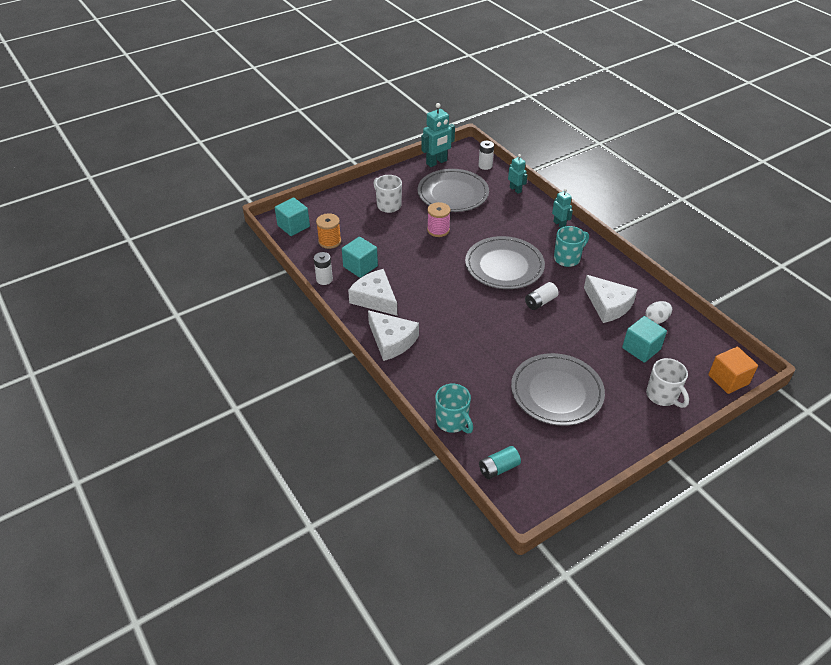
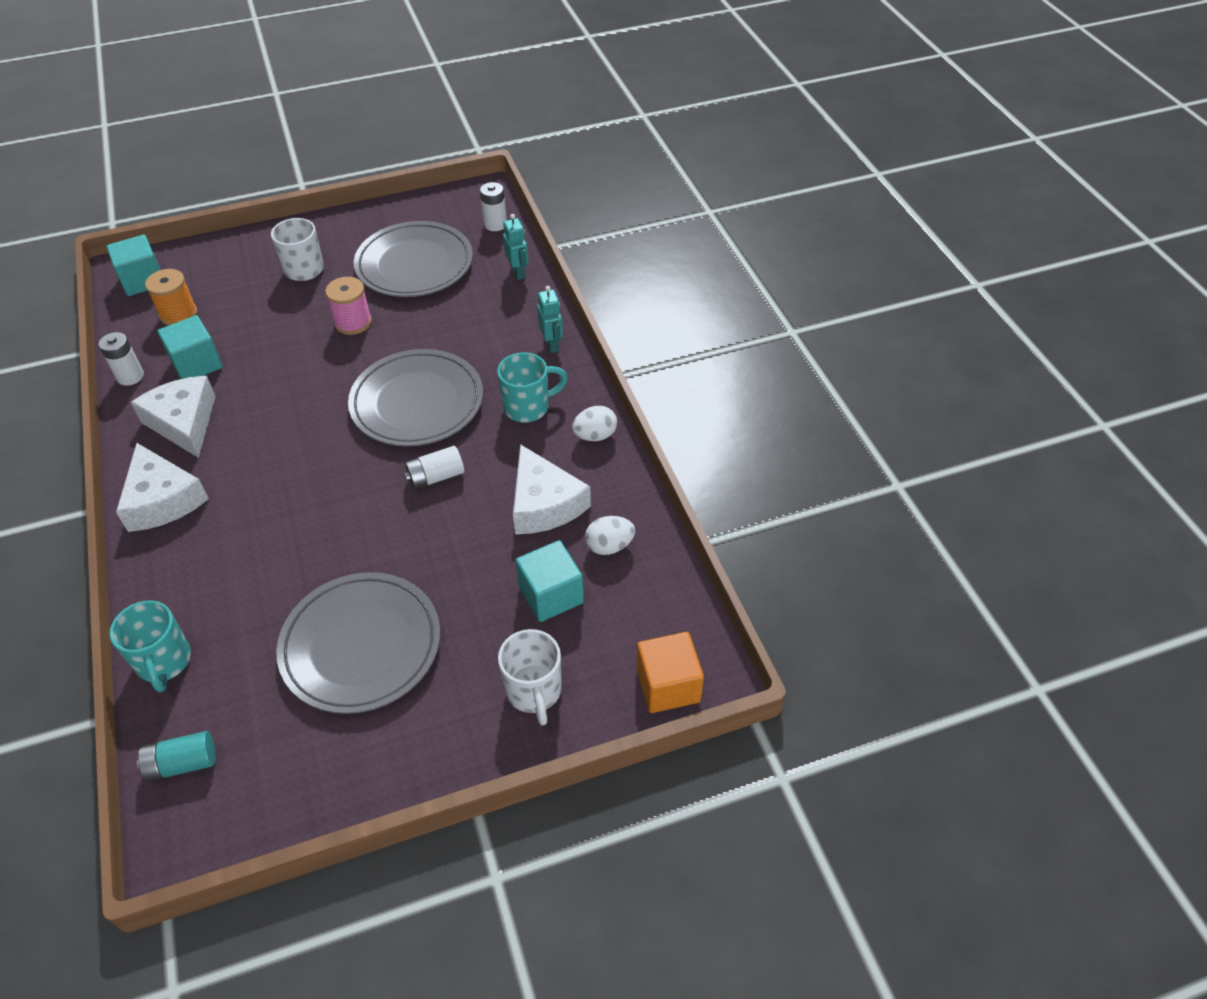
camera: 15 degrees right, 5 degrees up
turquoise robot [421,103,455,167] -> none
none -> white egg [572,406,617,441]

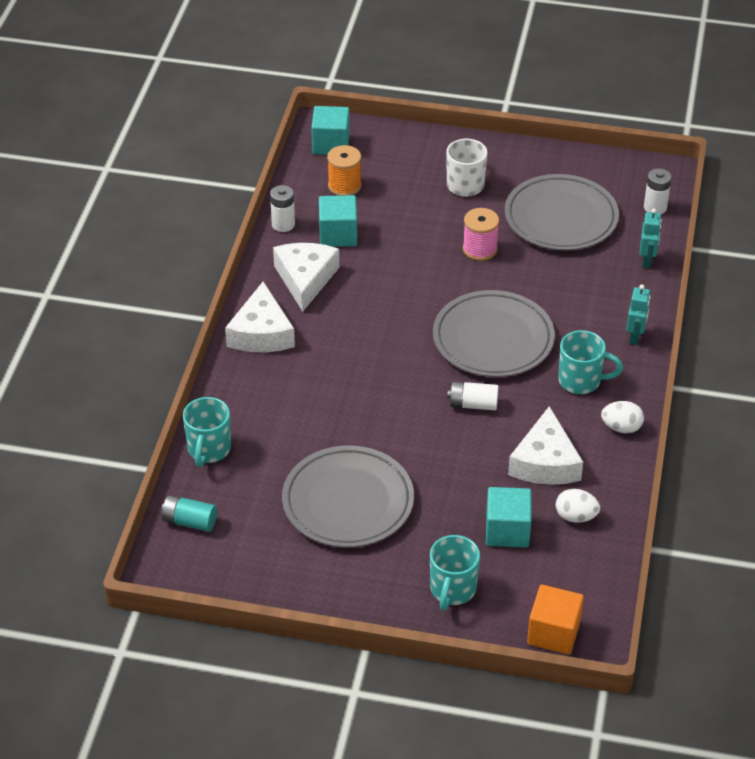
camera: 30 degrees right, 5 degrees down
white mug [498,629,562,726] -> turquoise mug [430,535,480,611]

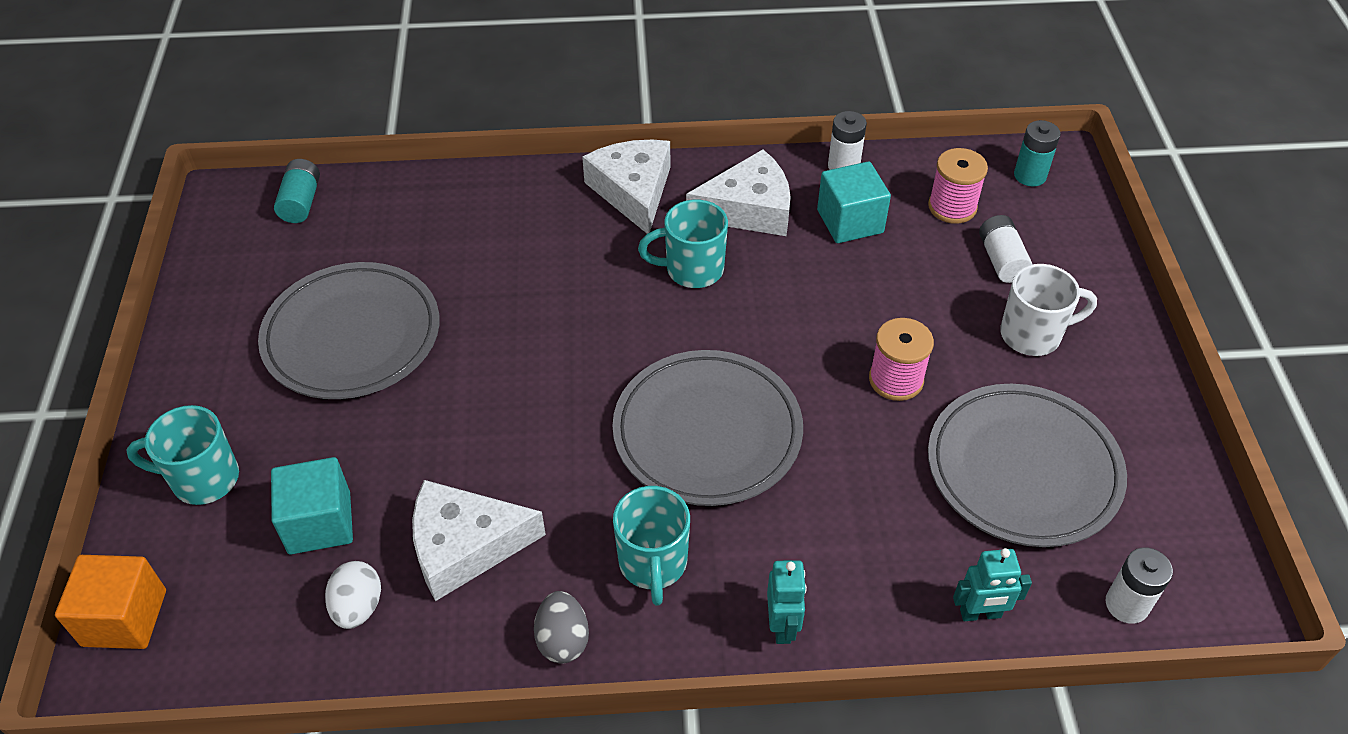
camera: 75 degrees right, 5 degrees up
turquoise mug [183,397,231,467] -> turquoise mug moved to [638,200,728,288]
white cheese [225,282,295,352] -> white cheese turned 90 degrees clockwise [582,140,670,234]
turquoise cube [311,106,350,155] -> turquoise battery [1014,120,1060,187]
orange spool [327,145,362,196] -> pink spool [928,148,988,224]
white battery [447,381,499,410] -> white battery moved to [979,215,1033,283]
white egg [601,401,644,433] -> grey egg [534,591,589,664]
turquoise robot [626,284,651,345] -> turquoise robot turned 90 degrees counterclockwise [767,560,807,644]

